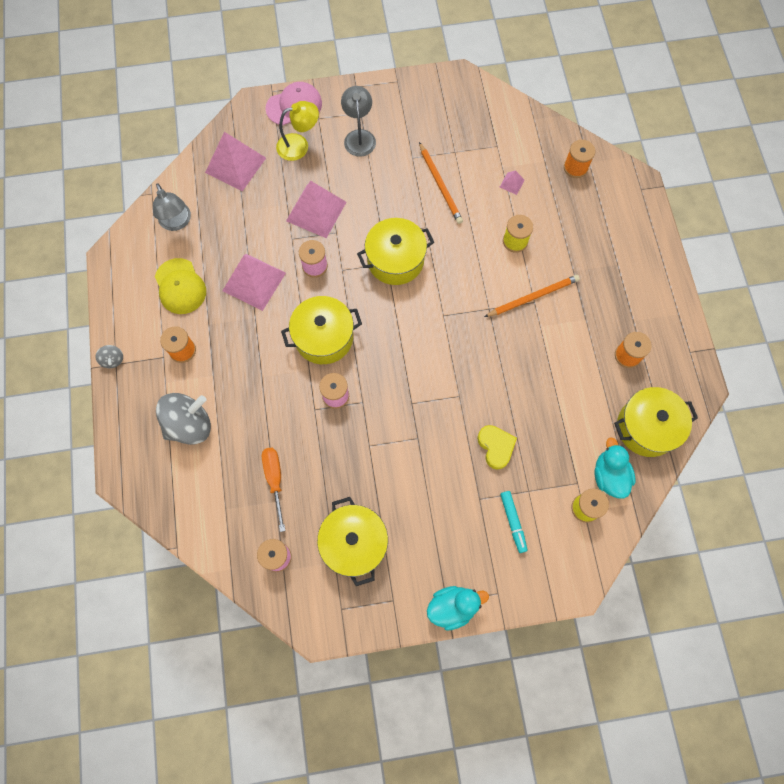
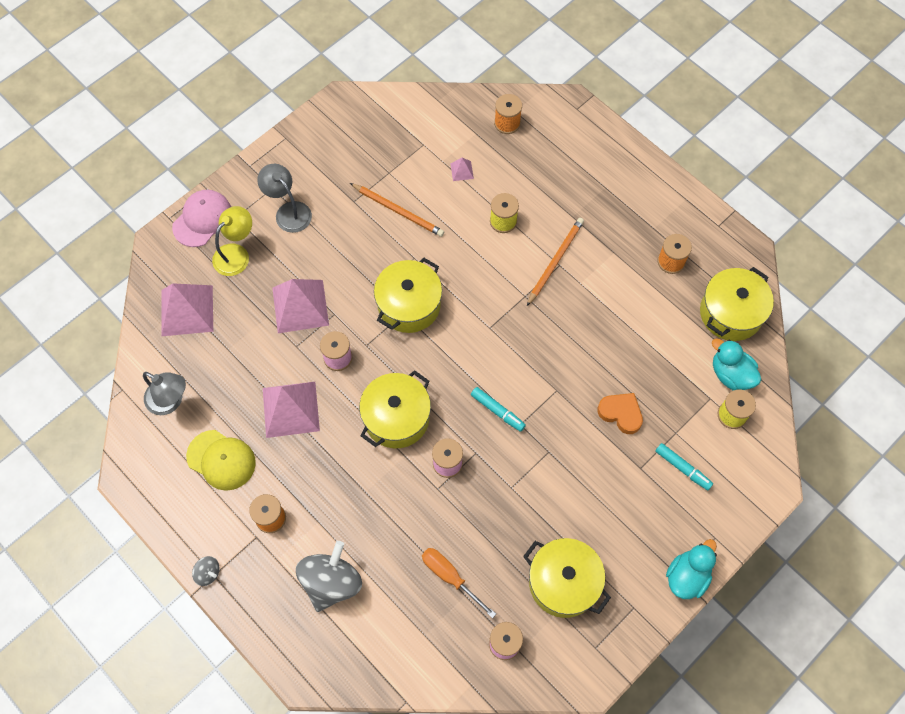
camera: 35 degrees left, 5 degrees down
yellow heart [477,425,517,470] -> orange heart [597,393,643,434]
none -> turquoise marker [471,387,526,432]

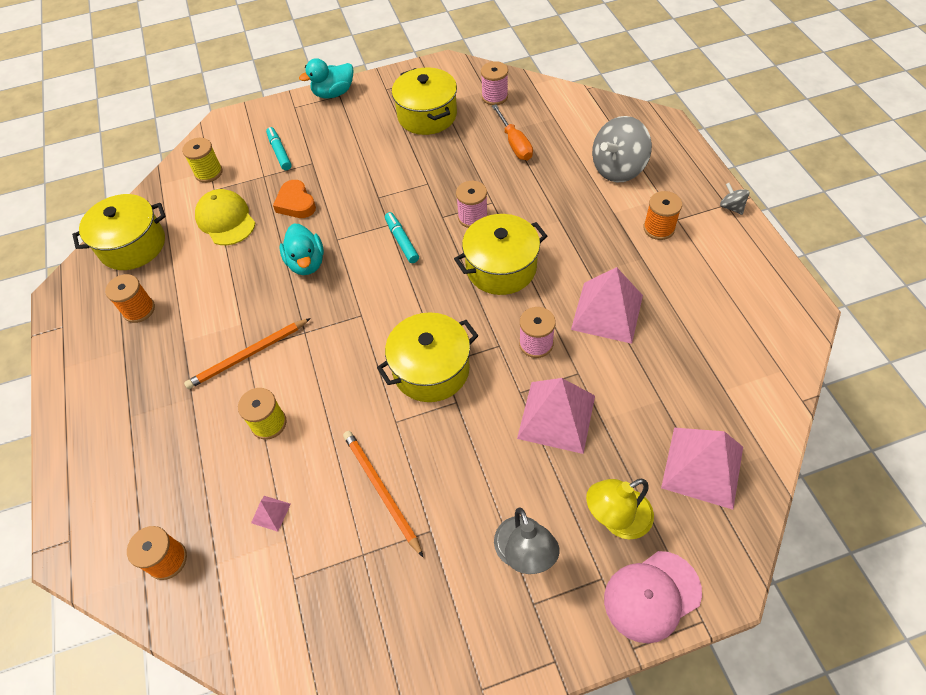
camera: 150 degrees left, 10 degrees down
grey lamp [143,372,186,415] -> none
yellow cap [186,430,256,491] -> yellow cap moved to [195,189,255,245]
turquoise duck [712,338,761,390] -> turquoise duck moved to [280,223,324,275]

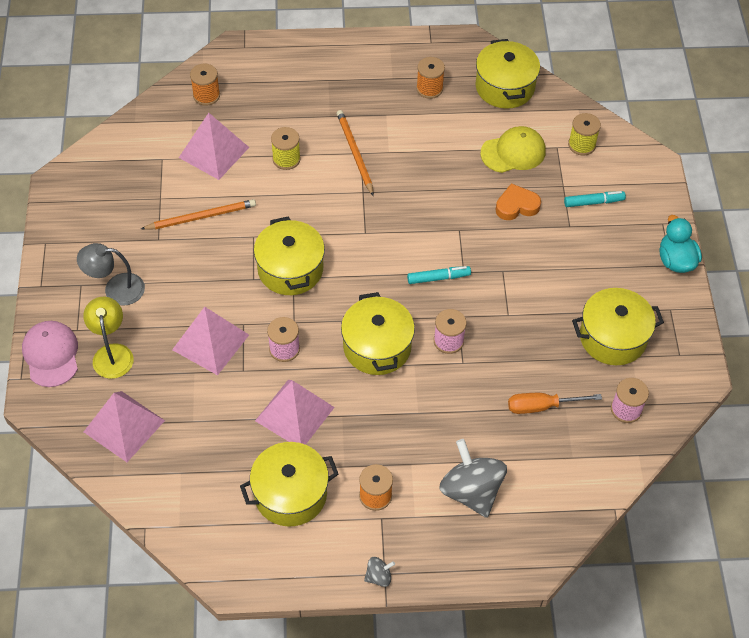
camera: 100 degrees right, 0 degrees up
pink pyramid [251,496,291,532] -> pink pyramid [179,113,249,180], size x2.33
turquoise duck [280,223,324,275] -> none
none -> yellow pot [240,442,339,526]

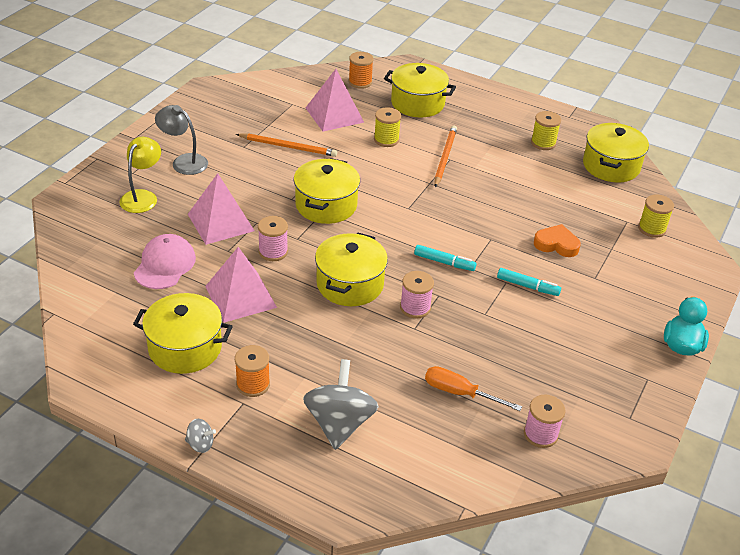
camera: 30 degrees right, 15 degrees down
pink cap [22,321,78,387] -> pink cap moved to [134,234,196,289]
pink pyramid [84,391,165,462] -> none
orange spool [416,57,445,99] -> yellow spool [531,111,561,150]
yellow cap [481,126,546,173] -> none
turquoise marker [564,191,626,207] -> turquoise marker moved to [497,268,561,296]
yellow pot [572,288,664,365] -> yellow pot moved to [384,63,456,117]

